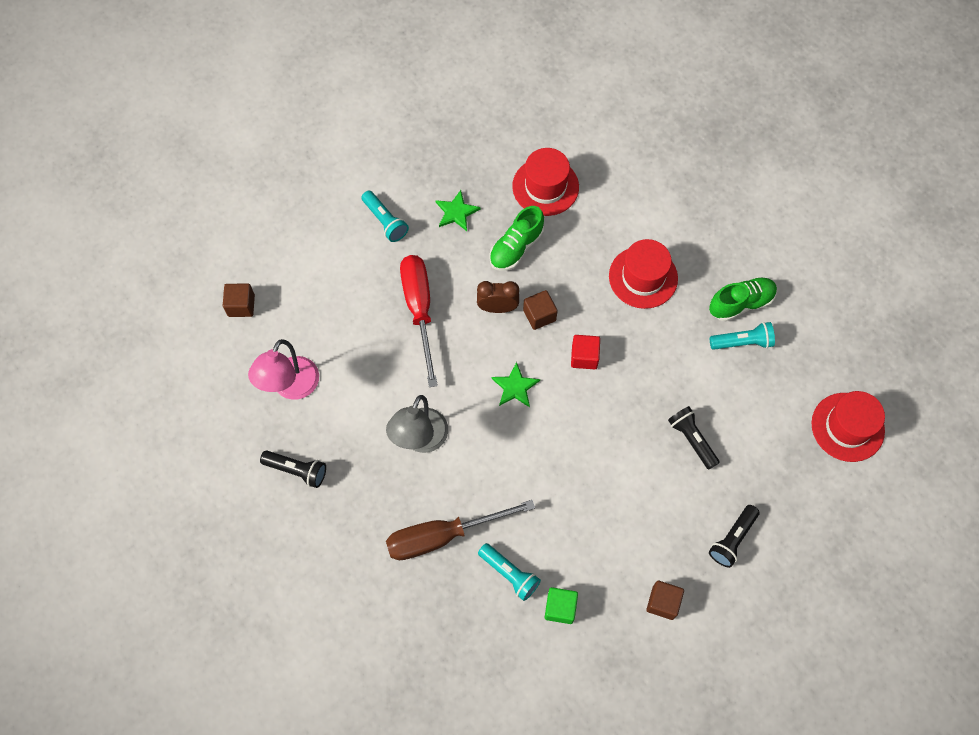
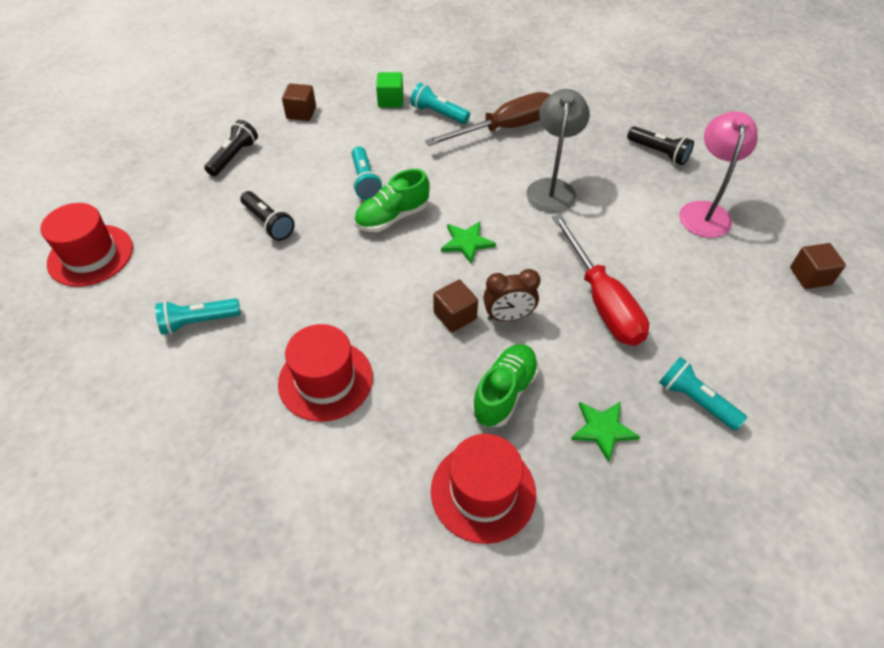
camera: 170 degrees right, 15 degrees down
black flashlight [260,451,326,488] -> black flashlight turned 150 degrees counterclockwise [627,126,694,165]
red cube [571,335,600,369] -> none
green shoe [709,277,777,322] -> green shoe moved to [354,169,430,232]
none -> turquoise flashlight [352,146,382,200]

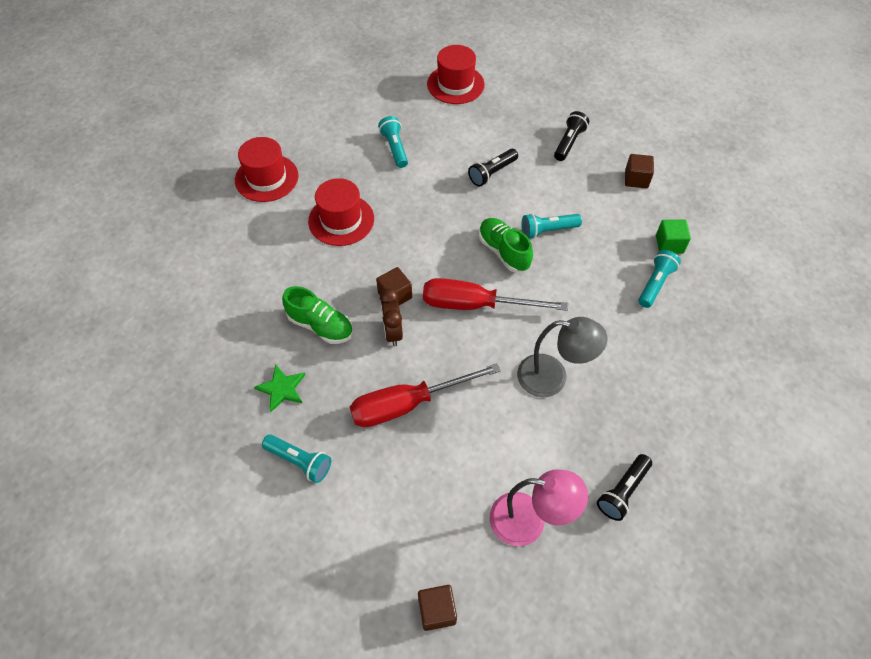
camera: 90 degrees right, 5 degrees up
black flashlight [204,120,258,176] -> black flashlight turned 90 degrees counterclockwise [554,111,589,161]
brown screwdriver [425,92,550,146] -> none
red hat [431,434,536,544] -> red hat moved to [235,137,298,202]
green star [441,221,496,264] -> red screwdriver [423,278,568,311]
turquoise flashlight [659,357,747,431] -> turquoise flashlight turned 75 degrees clockwise [262,435,331,483]

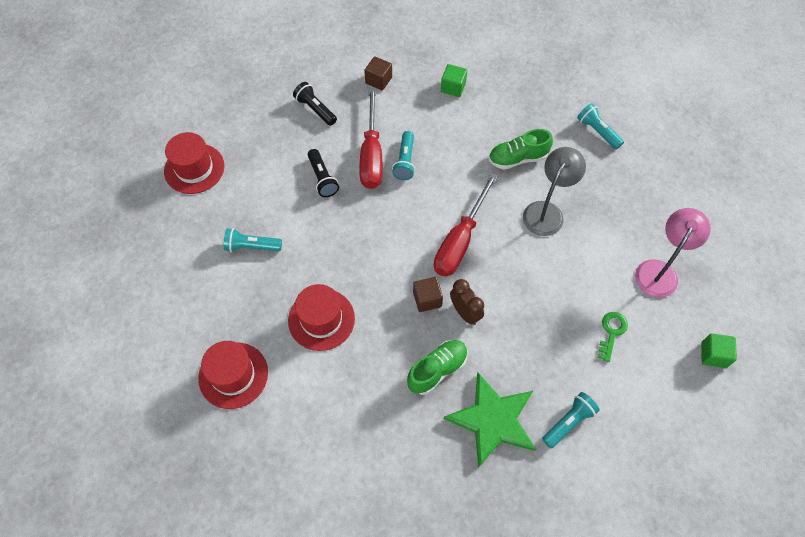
camera: 70 degrees left, 5 degrees up
green star [254,364,306,412] -> green star [444,373,536,468], size x1.95
red screwdriver [350,363,501,427] -> red screwdriver moved to [359,88,383,189]
brown clock [380,288,403,346] -> brown clock turned 135 degrees counterclockwise [450,279,484,325]
brown cube [418,585,457,631] -> green cube [701,333,737,368]
green shoe [479,218,533,272] -> green shoe moved to [489,129,553,170]
black flashlight [597,454,652,521] -> none
turquoise flashlight [638,250,681,308] -> turquoise flashlight moved to [577,103,624,150]
none -> green key [598,312,628,362]

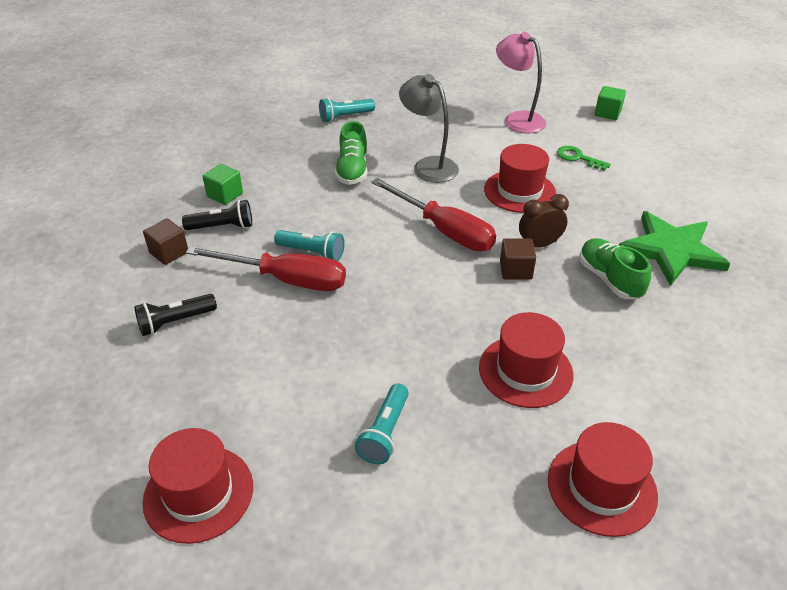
camera: 75 degrees left, 20 degrees down
black flashlight [308,149,339,197] -> black flashlight moved to [182,200,252,230]
turquoise flashlight [542,392,599,448] -> none
none -> red hat [484,144,556,213]

